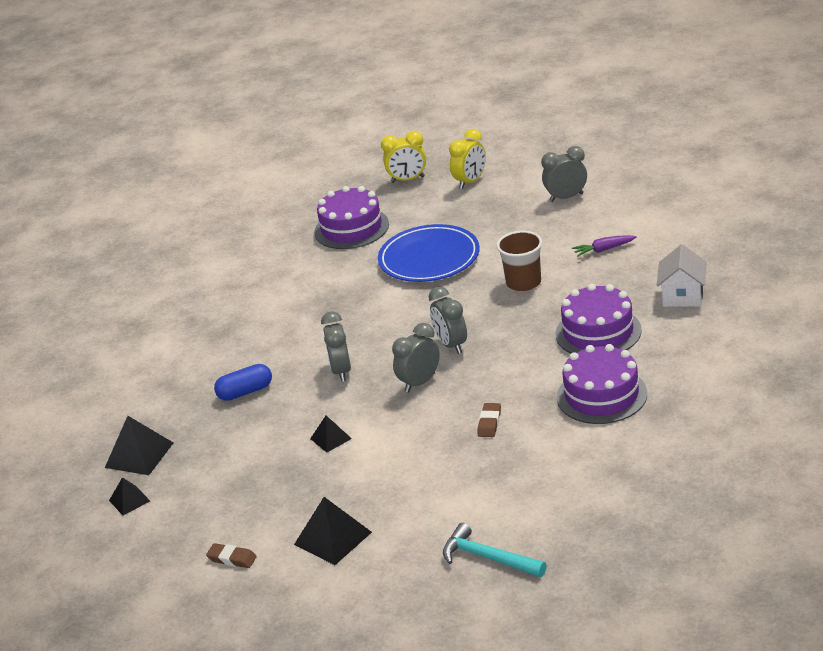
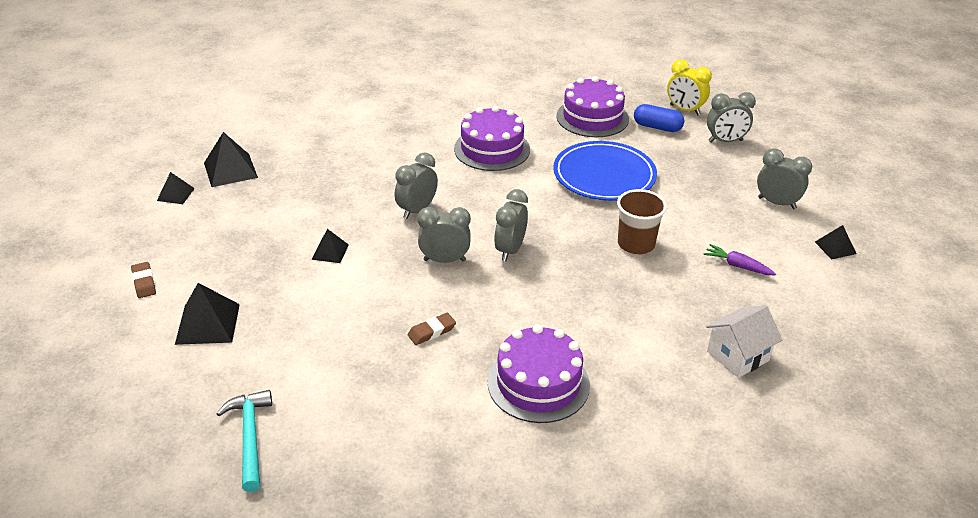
camera: 40 degrees right, 5 degrees up
blue capsule [214,364,272,401] -> blue capsule moved to [634,104,684,132]
yellow clock [449,129,486,189] -> grey clock [707,92,756,143]
purple cake [555,284,642,353] -> purple cake moved to [454,106,530,171]
none -> black pyramid [815,225,857,260]

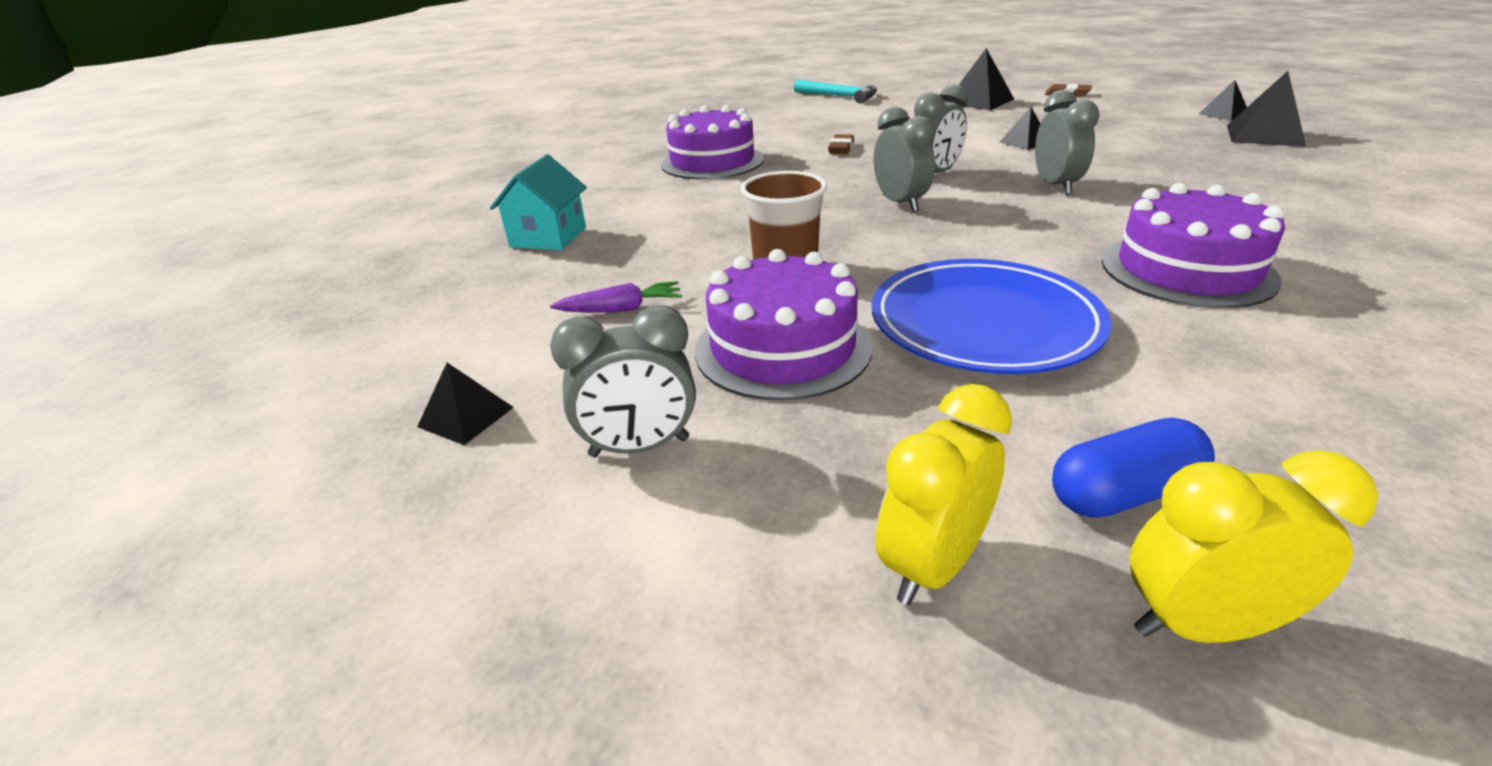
camera: 140 degrees right, 5 degrees down
purple cake [556,76,629,137] -> purple cake moved to [695,249,872,401]
white house [706,305,782,378] -> turquoise house [490,154,587,250]
grey clock [707,92,756,143] -> yellow clock [876,384,1012,605]

